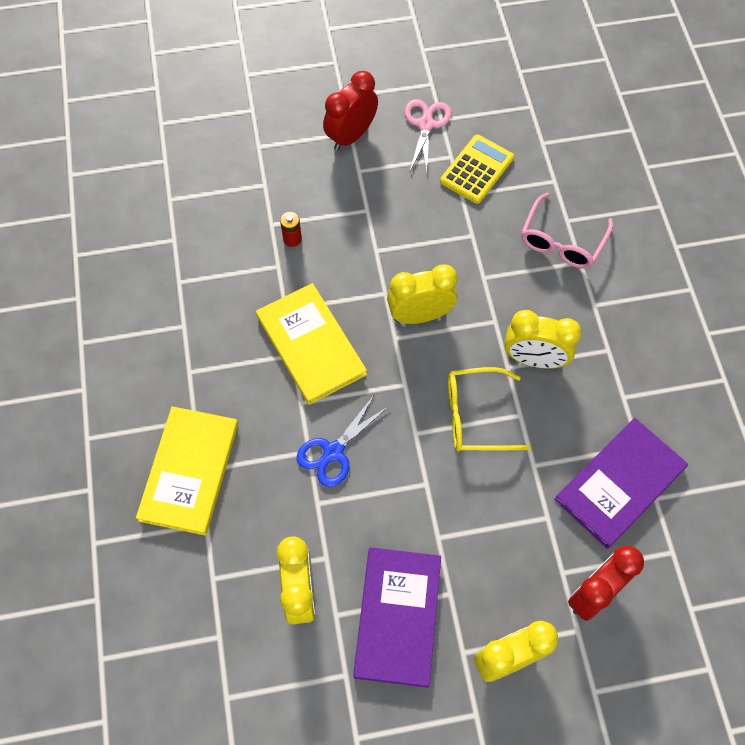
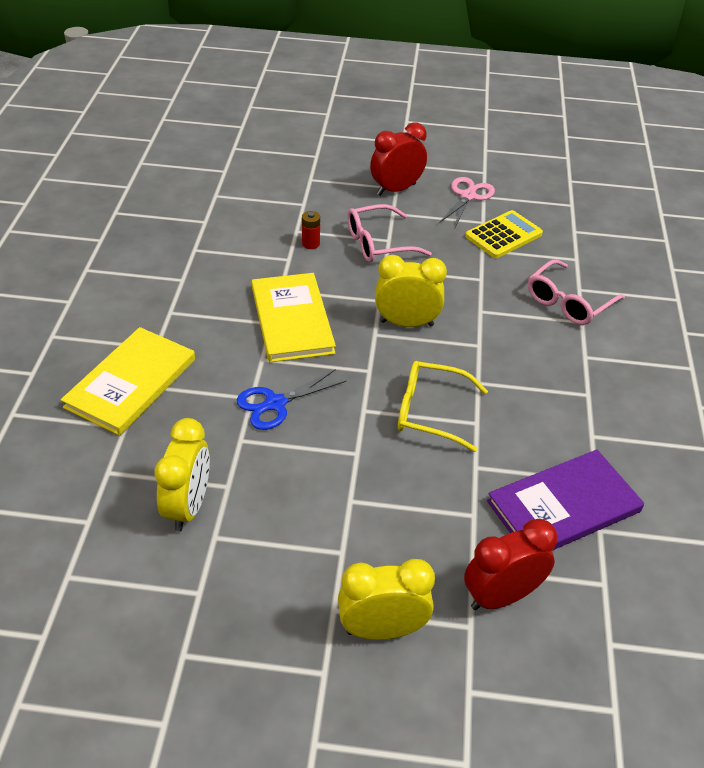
camera: 15 degrees right, 20 degrees down
purple book [353,547,441,688] -> none
yellow clock [504,310,581,369] -> none
none -> pink glasses [347,204,432,262]

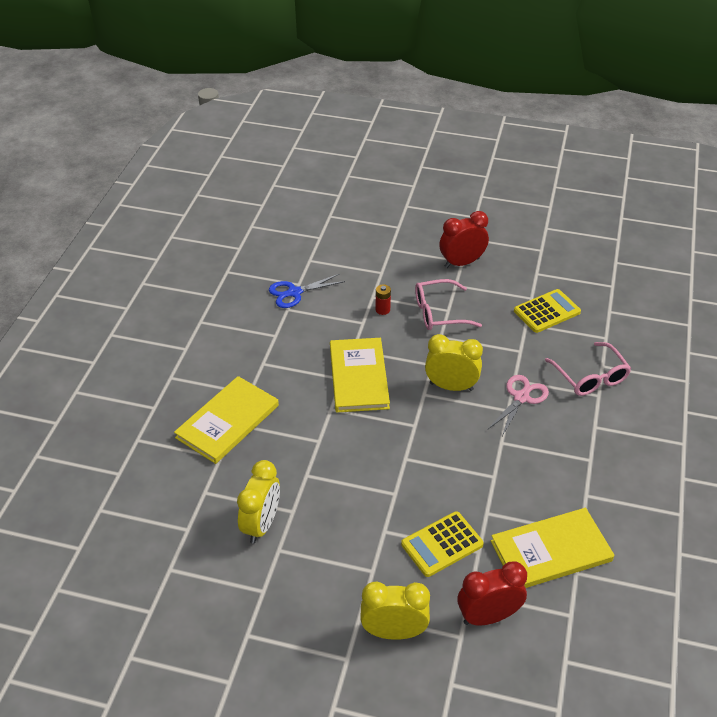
camera: 10 degrees right, 0 degrees up
blue scissors [237,369,346,430] -> blue scissors moved to [269,274,345,308]
yellow glasses [398,361,488,452] -> none
pink scissors [439,177,495,227] -> pink scissors moved to [488,375,549,436]
purple book [487,450,644,550] -> yellow book [491,508,614,588]
pink glasses [528,259,625,325] -> pink glasses turned 75 degrees counterclockwise [545,342,631,396]
none -> yellow calculator [401,511,484,577]

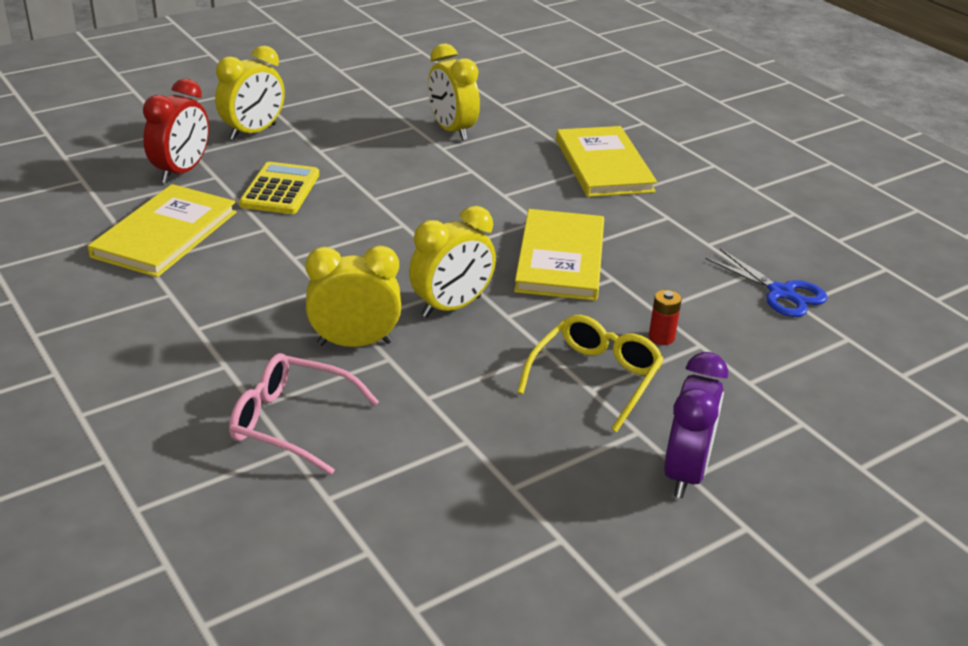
camera: 130 degrees right, 10 degrees down
blue scissors [269,274,345,308] -> blue scissors turned 120 degrees clockwise [705,249,828,317]
yellow book [330,338,390,413] -> yellow book turned 60 degrees clockwise [514,209,604,301]
pink glasses [415,279,482,330] -> yellow glasses [517,315,664,432]
red clock [439,211,489,268] -> purple clock [664,352,728,498]
pink scissors [488,375,549,436] -> yellow clock [305,246,401,347]
yellow calculator [514,289,581,333] -> none

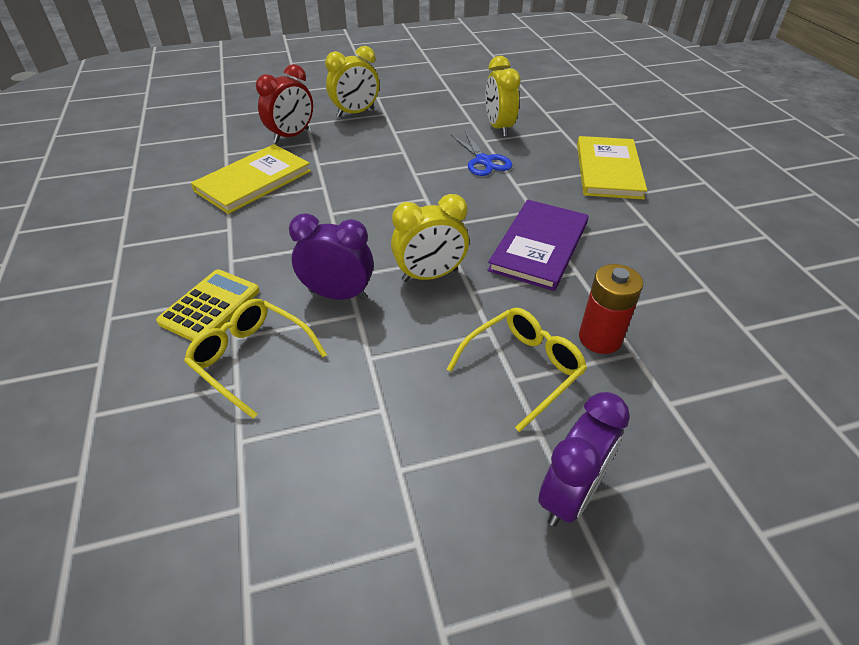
camera: 20 degrees right, 10 degrees up
pink glasses [229,353,379,475] -> yellow glasses [184,299,327,419]
yellow calculator [239,162,319,214] -> yellow calculator moved to [156,269,260,341]
yellow clock [305,246,401,347] -> purple clock [289,213,374,300]
yellow book [514,209,604,301] -> purple book [487,200,589,291]
red battery [649,290,682,345] -> red battery [579,264,643,354], size x1.78
blue scissors [705,249,828,317] -> blue scissors moved to [451,131,512,176]

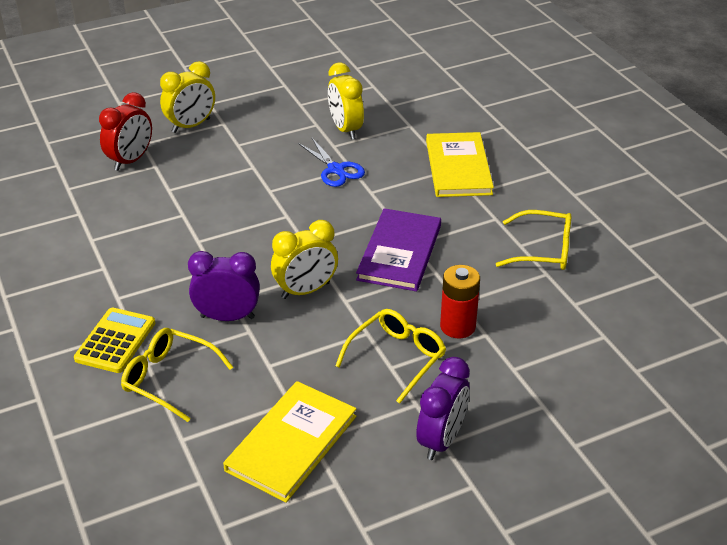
camera: 10 degrees left, 5 degrees down
yellow book [191,144,311,214] -> yellow book moved to [223,381,356,503]
none -> yellow glasses [496,210,571,270]

